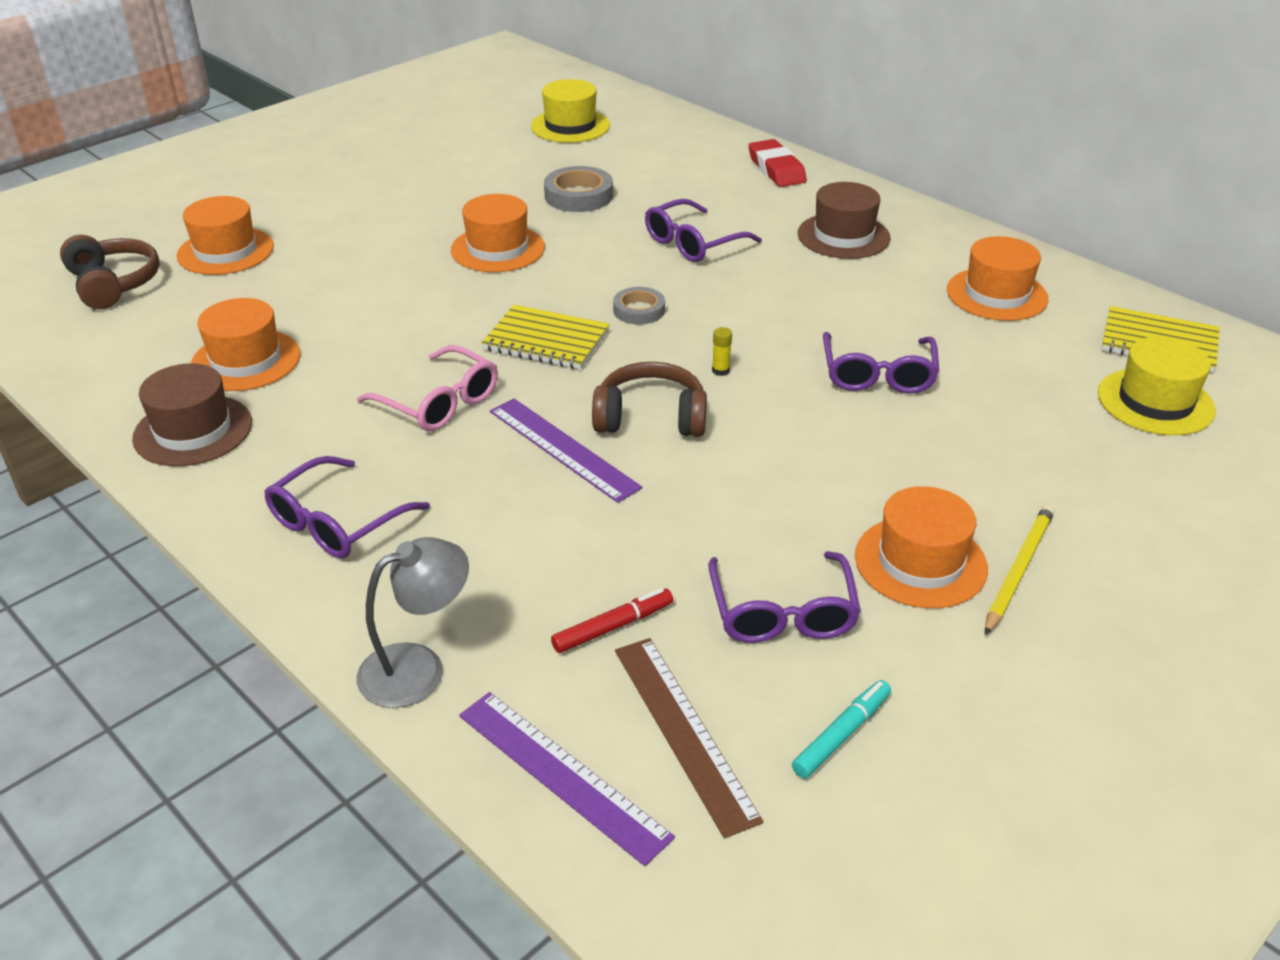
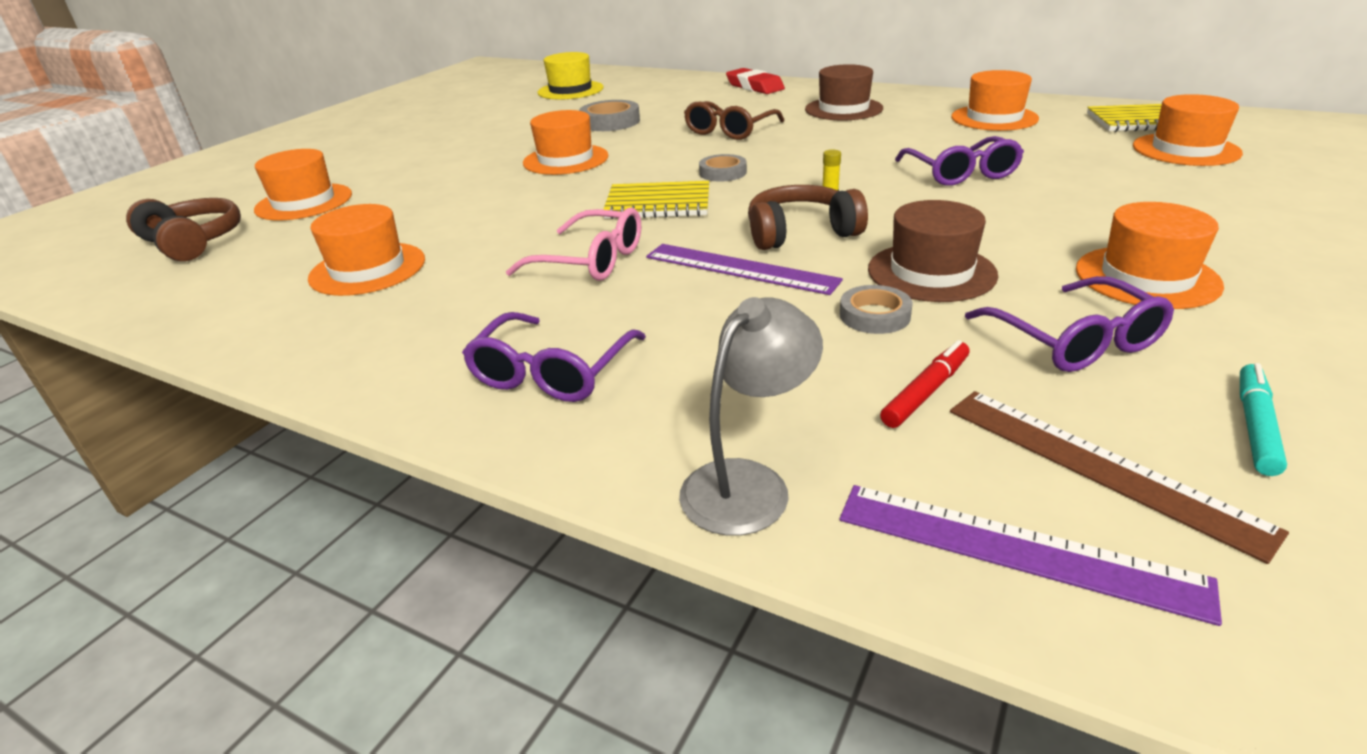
camera: 15 degrees left, 5 degrees down
brown hat [132,363,252,466] -> brown hat moved to [868,200,998,302]
purple glasses [645,199,762,262] -> brown glasses [684,101,785,140]
yellow pencil [985,504,1055,635] -> none
yellow hat [1098,337,1216,435] -> orange hat [1133,94,1243,166]
none -> grey tape [840,285,913,334]

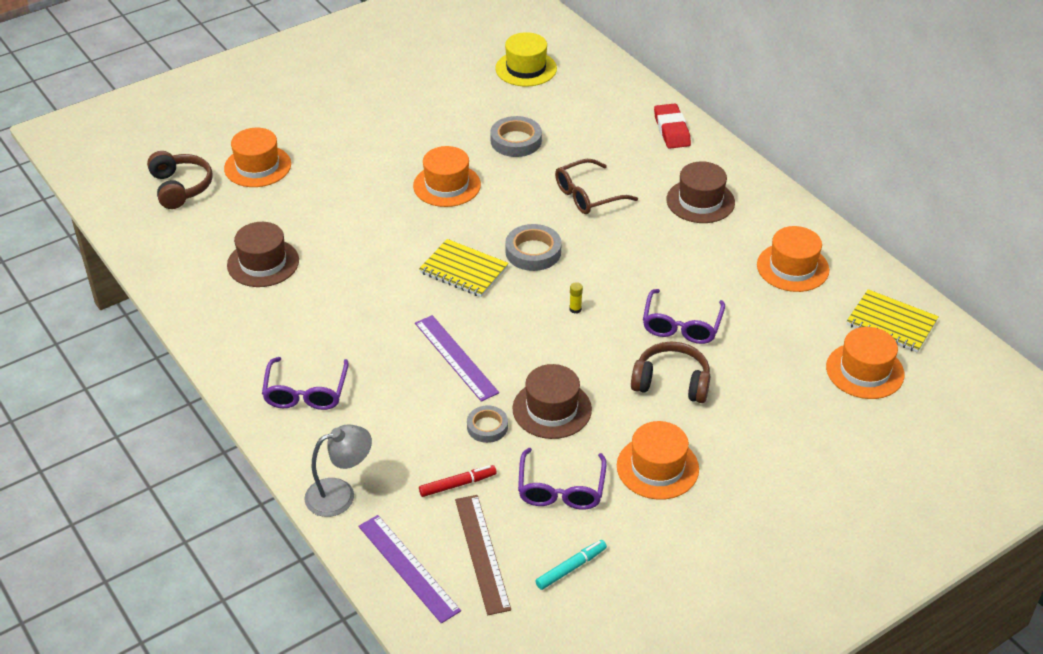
camera: 25 degrees right, 10 degrees up
orange hat [308,204,425,296] -> brown hat [227,222,299,287]
purple glasses [462,312,646,402] -> purple glasses turned 45 degrees counterclockwise [262,357,349,410]
pink glasses [506,208,641,281] -> none
grey tape [699,154,747,182] -> grey tape [505,224,562,271], size x1.53
brown headphones [748,185,868,250] -> brown headphones moved to [631,342,710,403]

